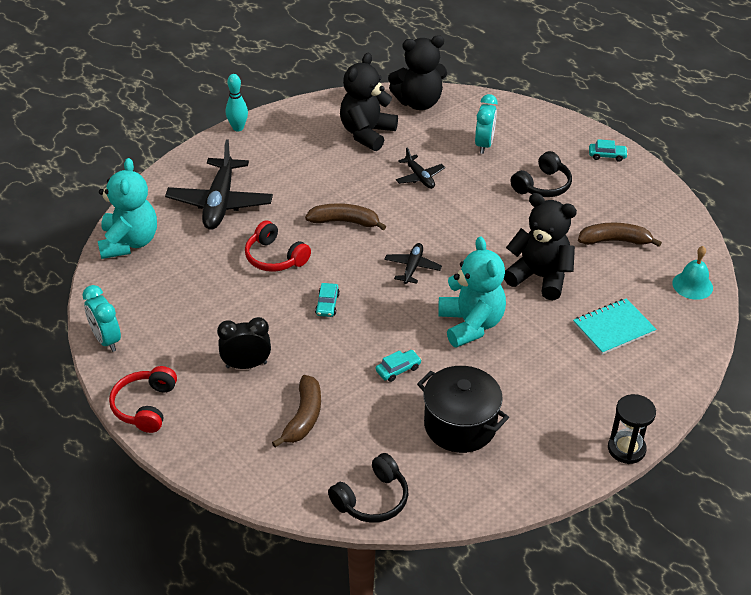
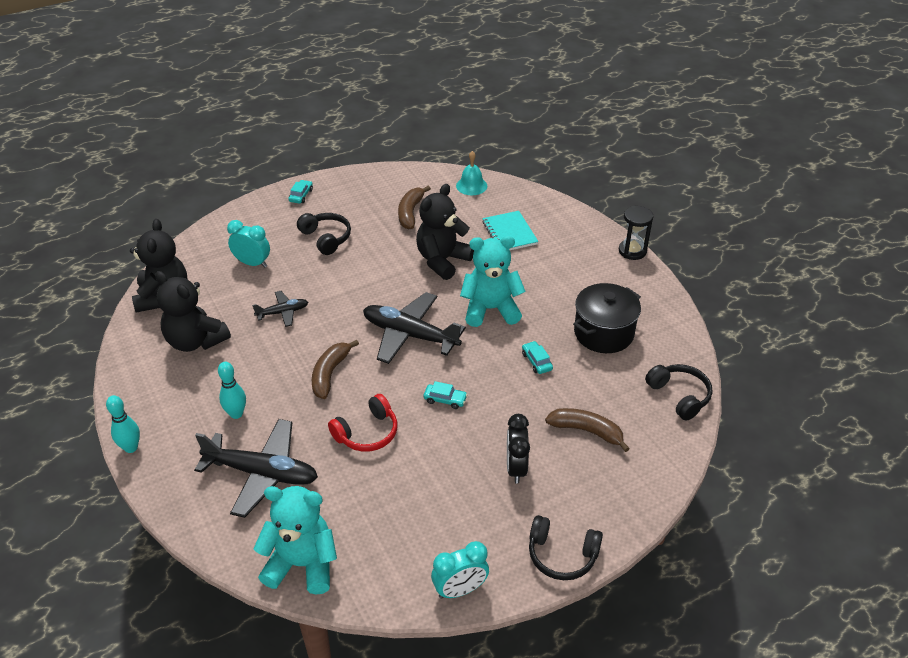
camera: 80 degrees left, 0 degrees up
red headphones [109,366,177,433] -> black headphones [529,515,603,580]
black plane [384,243,442,284] -> black plane [363,292,466,364], size x1.94
none -> turquoise bowling pin [218,362,246,419]

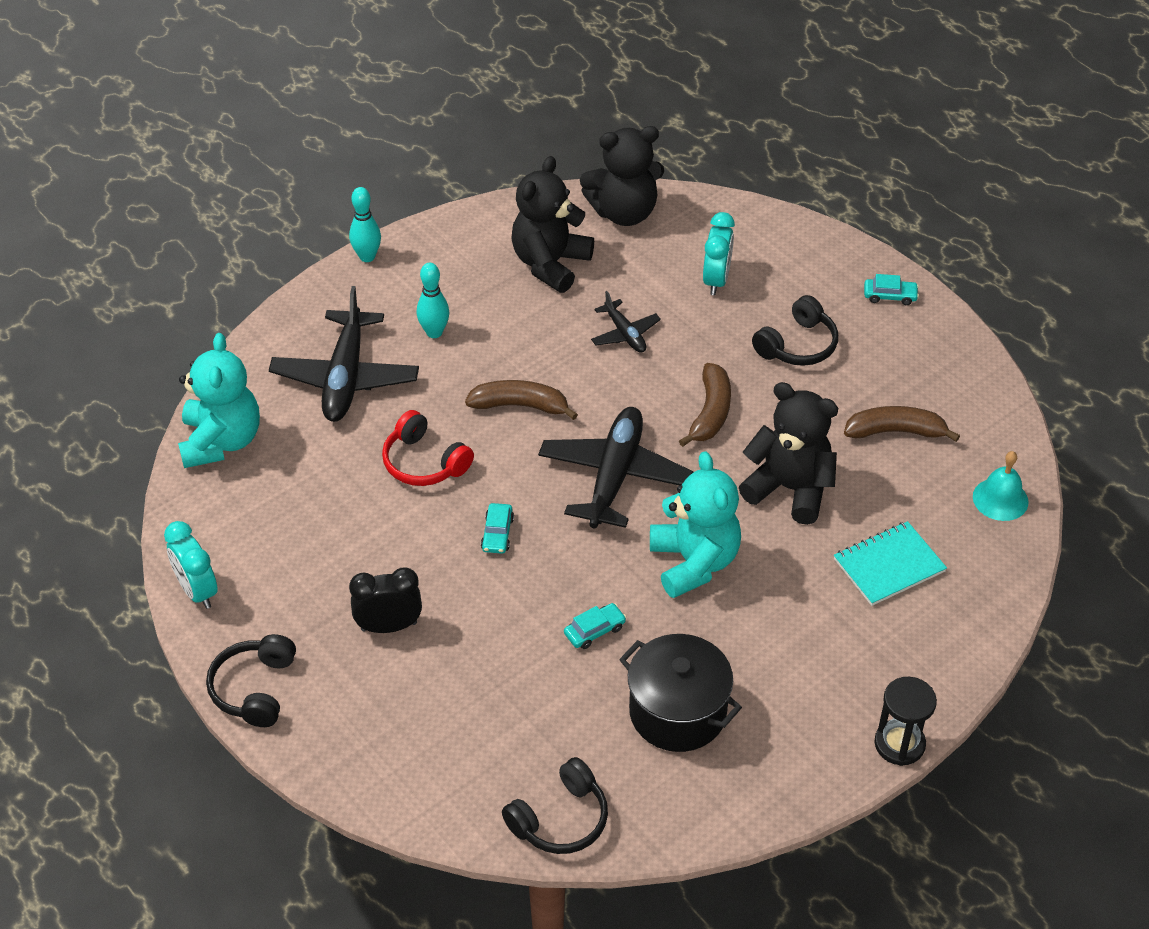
camera: 80 degrees right, 5 degrees up
brown banana [545,408,630,452] -> brown banana moved to [679,363,731,447]

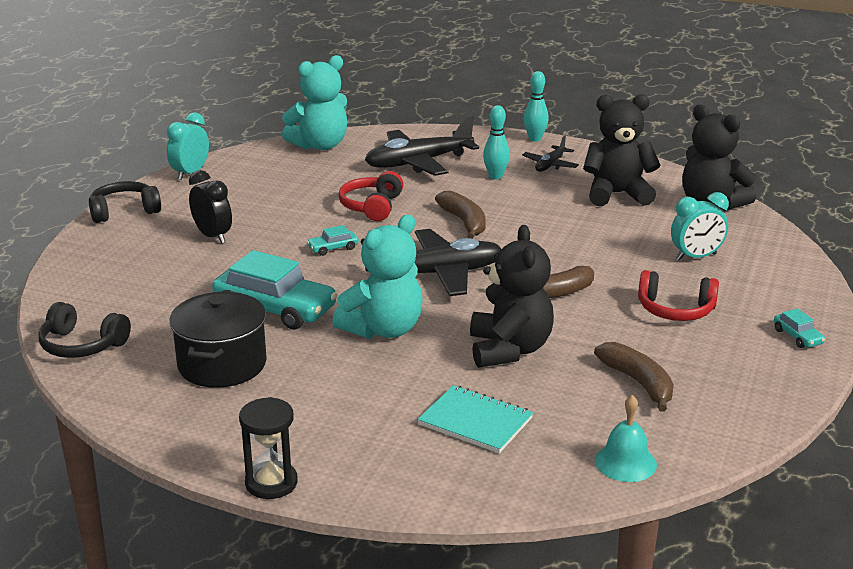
camera: 60 degrees right, 20 degrees down
turquoise car [564,603,626,649] -> turquoise car [212,250,337,330], size x2.28
black plane [591,291,661,353] -> black plane moved to [522,136,579,172]
black headphones [752,295,838,366] -> red headphones [638,270,719,321]

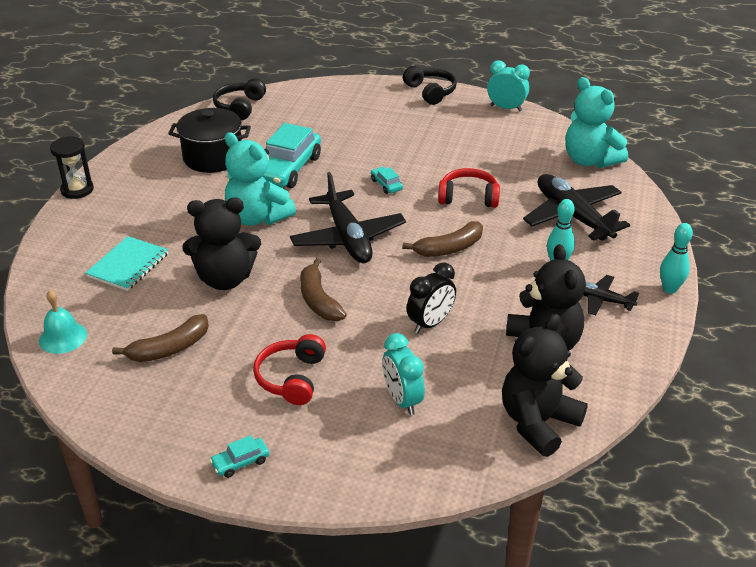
camera: 85 degrees right, 10 degrees up
black clock [189,170,232,244] -> black clock moved to [407,262,456,333]

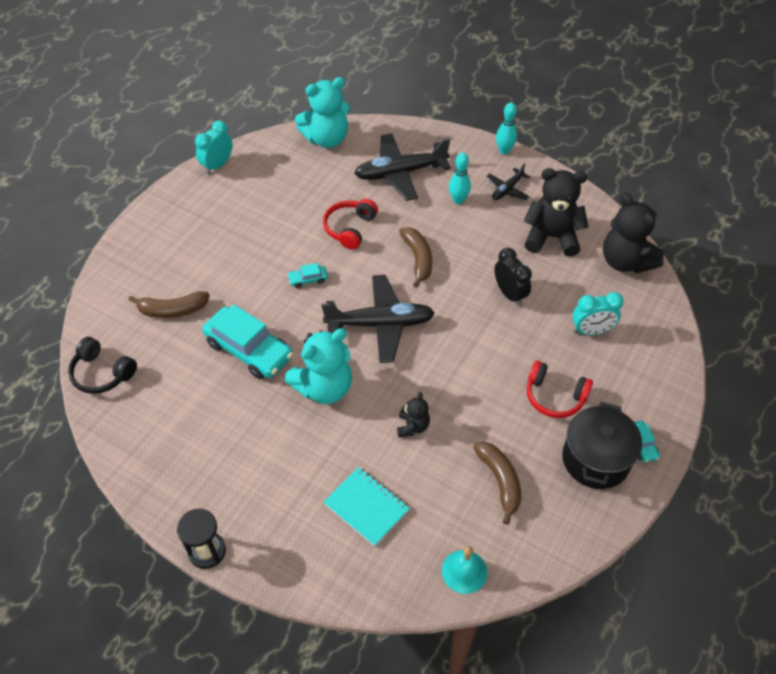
camera: 75 degrees left, 15 degrees up
black pot [168,108,251,173] -> black pot moved to [562,402,642,489]
black teddy bear [182,198,261,290] -> black teddy bear [397,392,430,437], size x0.51
brown banana [300,258,347,321] -> brown banana moved to [129,291,210,318]
black headphones [403,66,457,105] -> none

